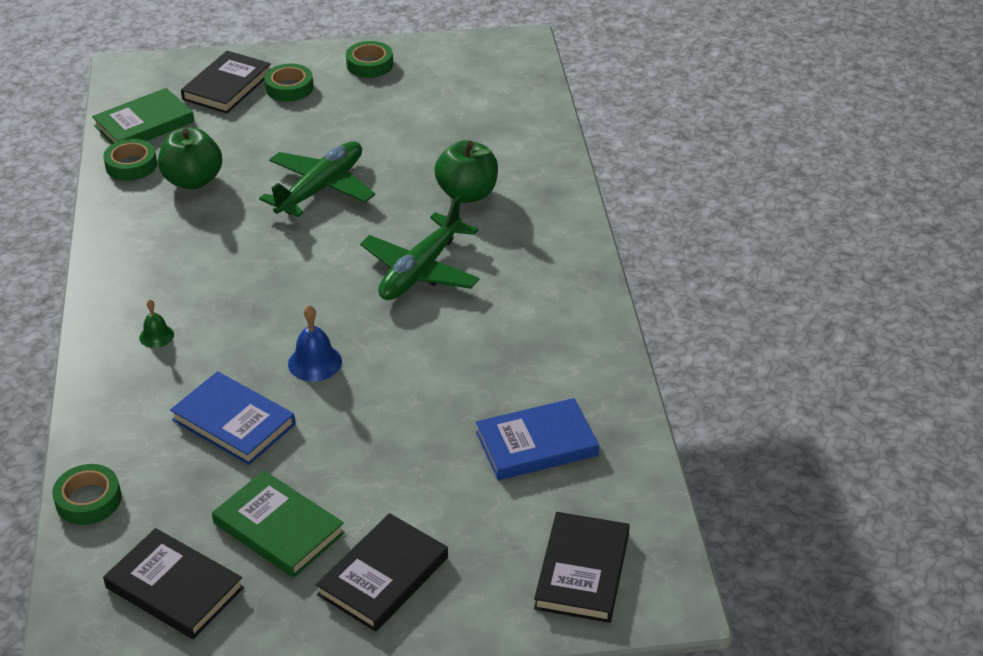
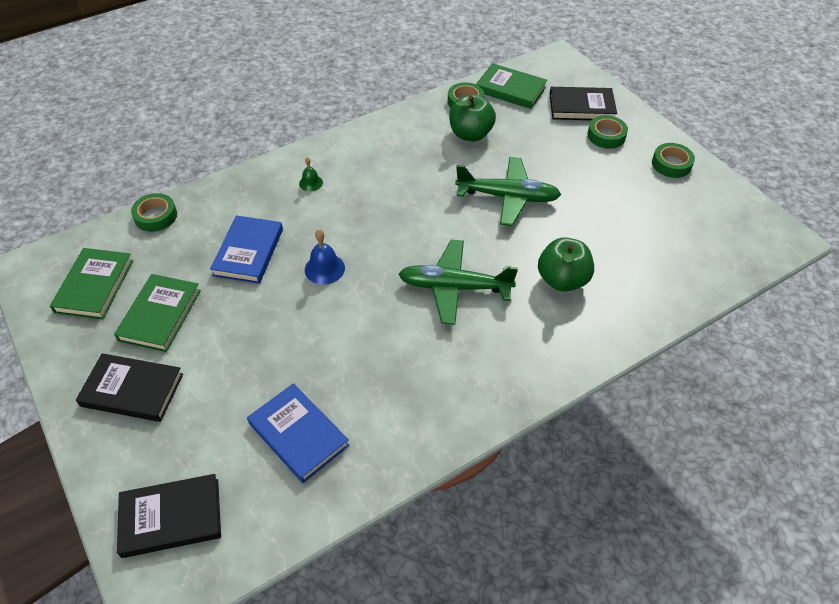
camera: 65 degrees right, 10 degrees up
black book [103,528,244,639] -> green book [50,248,133,320]

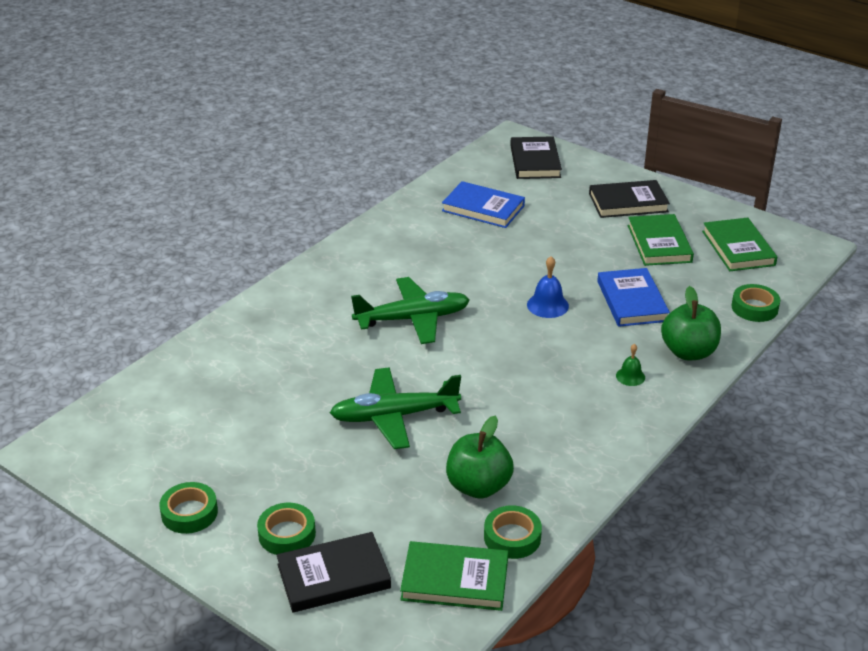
camera: 160 degrees right, 15 degrees down
black book [117,474,221,558] -> black book turned 60 degrees counterclockwise [510,136,562,179]
green apple [538,237,594,292] -> green apple moved to [661,286,721,360]

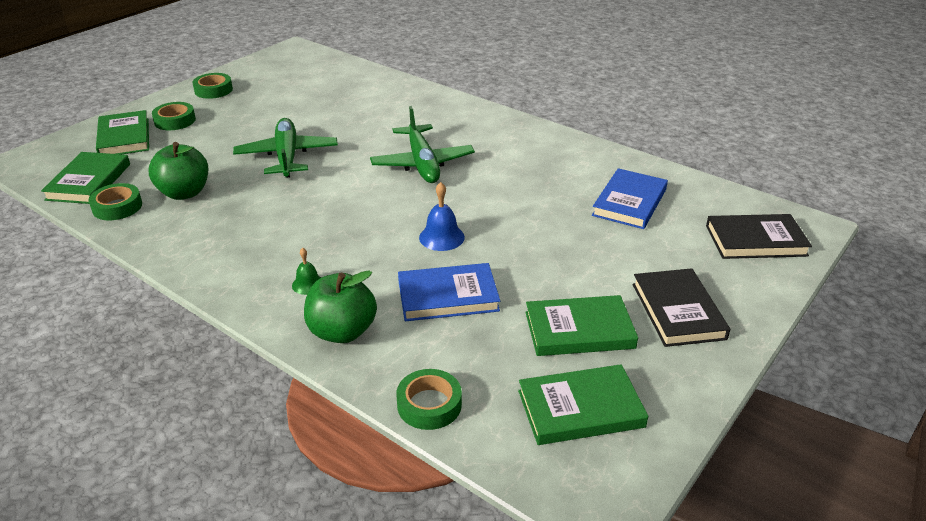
camera: 90 degrees right, 0 degrees up
black book [277,532,391,612] -> green book [96,110,149,154]

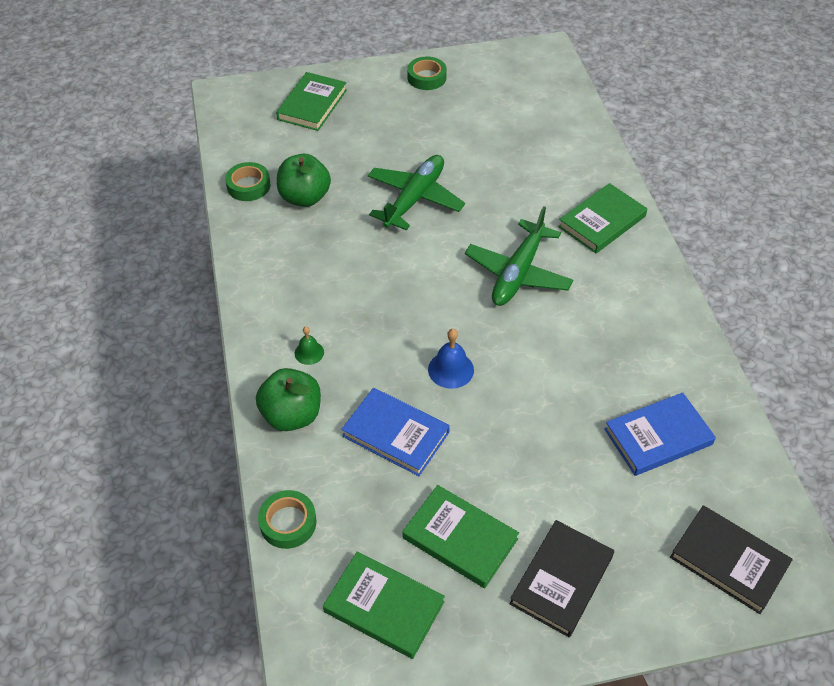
camera: 40 degrees right, 15 degrees up
green book [41,152,130,204] -> green book moved to [558,183,648,253]
green tape [152,102,196,130] -> none

